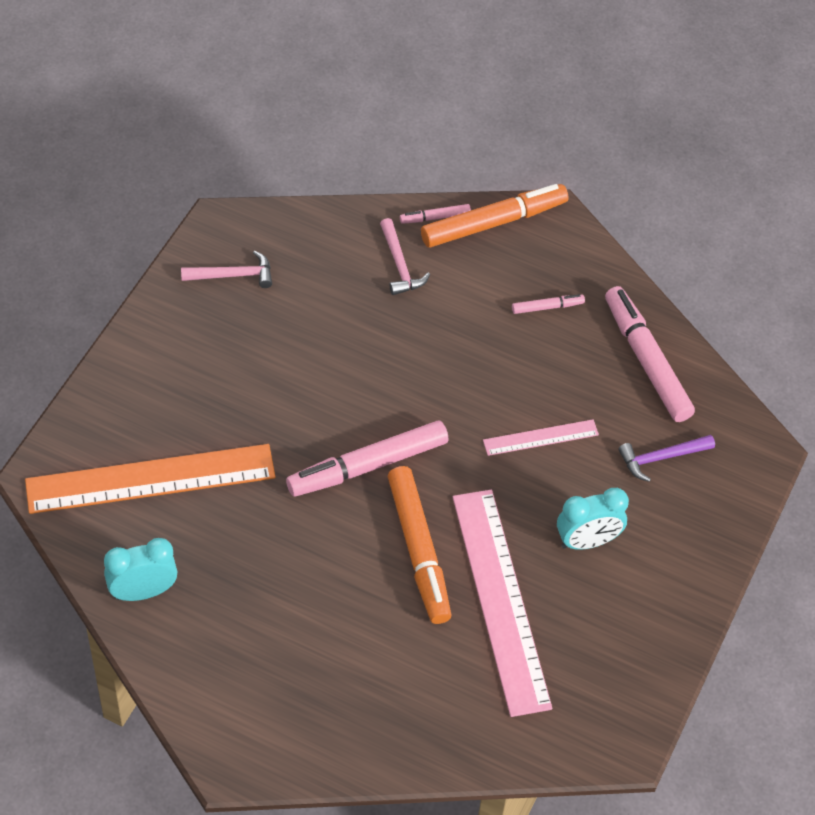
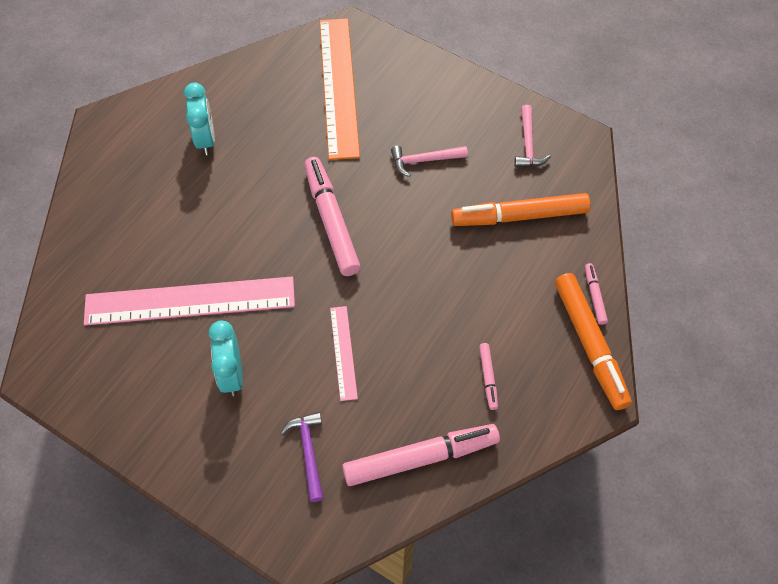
camera: 100 degrees right, 5 degrees up
turquoise clock [104,538,177,601] -> turquoise clock moved to [184,83,215,155]
pink hammer [380,218,430,295] -> pink hammer moved to [391,146,468,177]
orange marker [388,466,451,624] -> orange marker moved to [451,193,591,226]

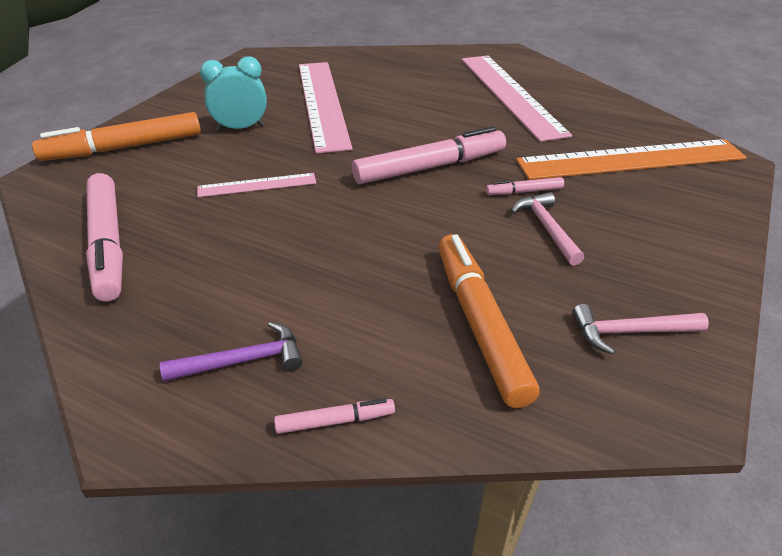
camera: 85 degrees right, 20 degrees down
turquoise clock [184,83,215,155] -> pink ruler [462,55,572,142]
purple hammer [281,412,323,502] -> purple hammer moved to [160,322,303,382]
pink marker [479,343,498,410] -> pink marker moved to [486,177,564,195]
orange marker [555,273,632,410] -> orange marker moved to [32,112,201,161]

